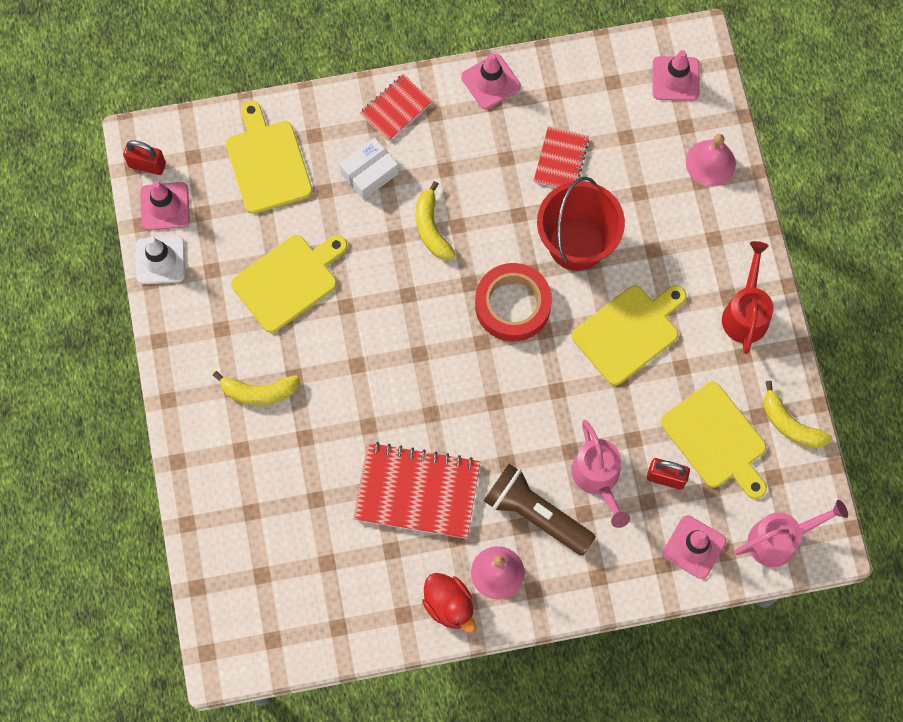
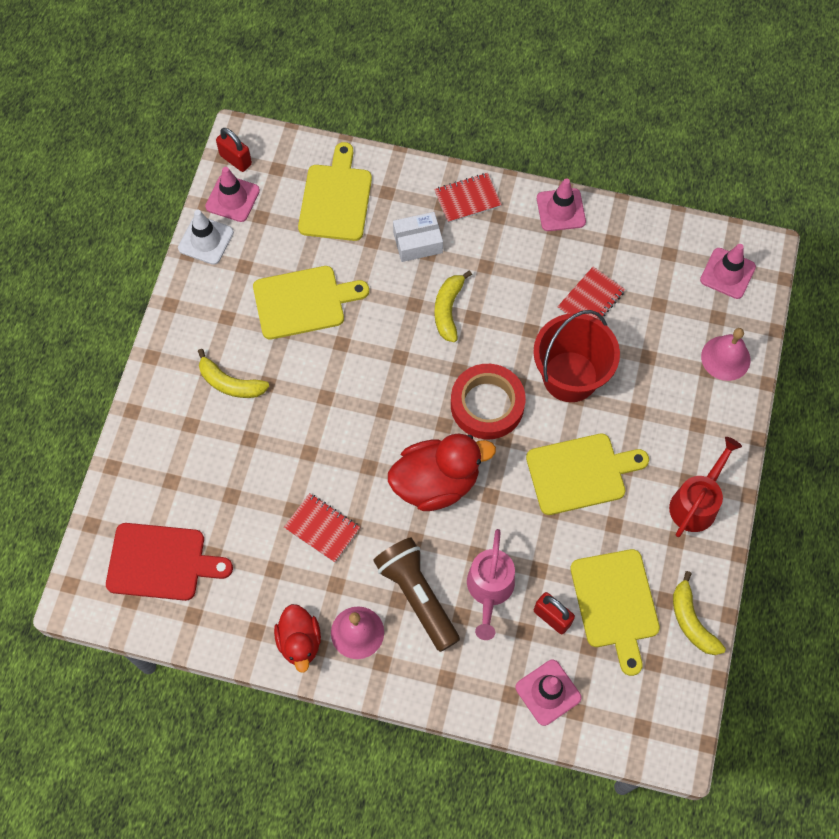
camera: 25 degrees right, 5 degrees down
red notebook [353,442,480,539] -> red notebook [284,493,361,562], size x0.56
pink watering can [735,500,848,567] -> none
none -> red cutting board [106,523,233,601]
none -> red duck [388,434,496,511]

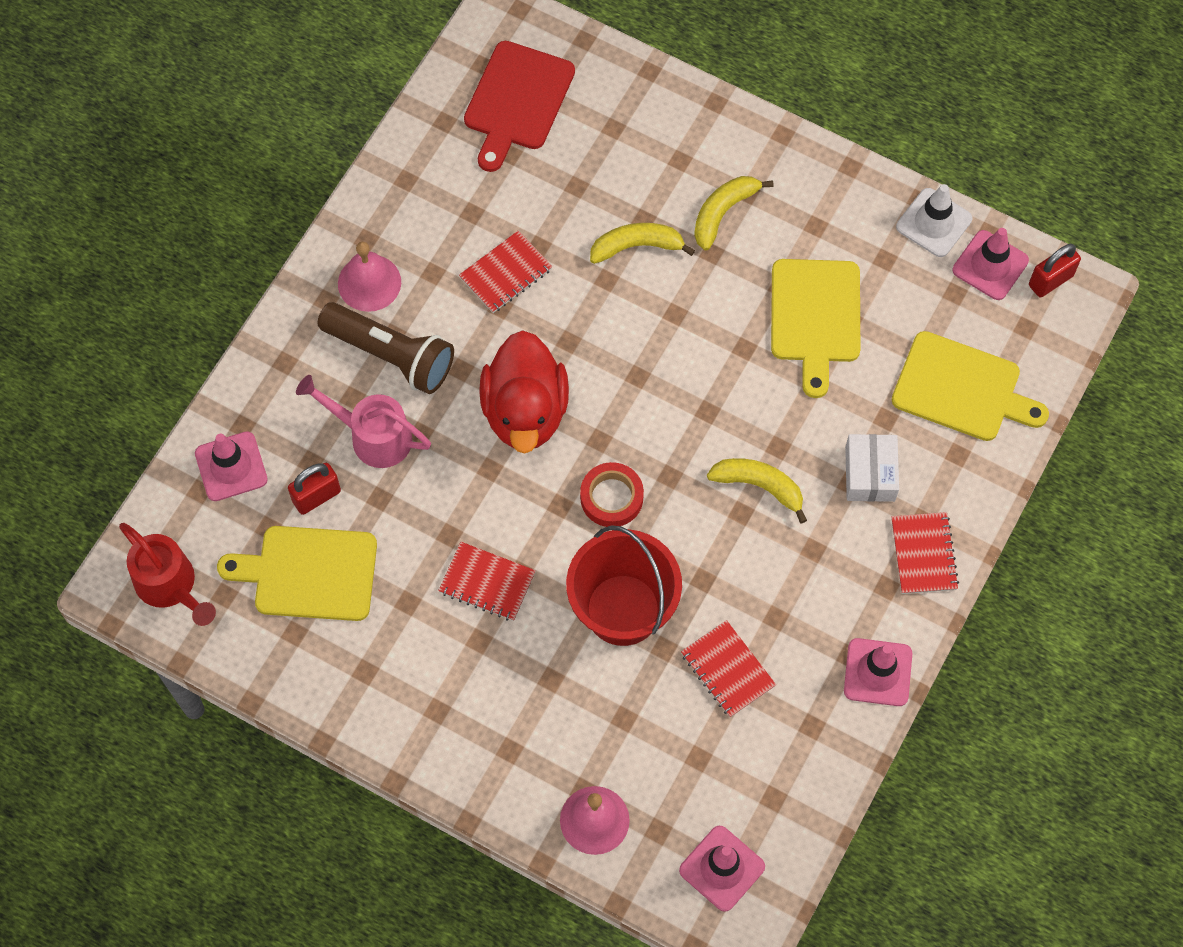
camera: 105 degrees right, 0 degrees up
red duck [274,604,321,673] -> none
brown flashlight [373,537,460,652] -> brown flashlight turned 45 degrees clockwise [318,302,454,394]
red tape [451,364,526,439] -> red tape [580,462,644,527], size x0.65
yellow cutting board [526,433,649,515] -> red notebook [438,542,536,621]
red watering can [669,437,742,537] -> red watering can moved to [119,523,216,626]
yellow banana [673,571,726,655] -> yellow banana moved to [590,223,695,264]

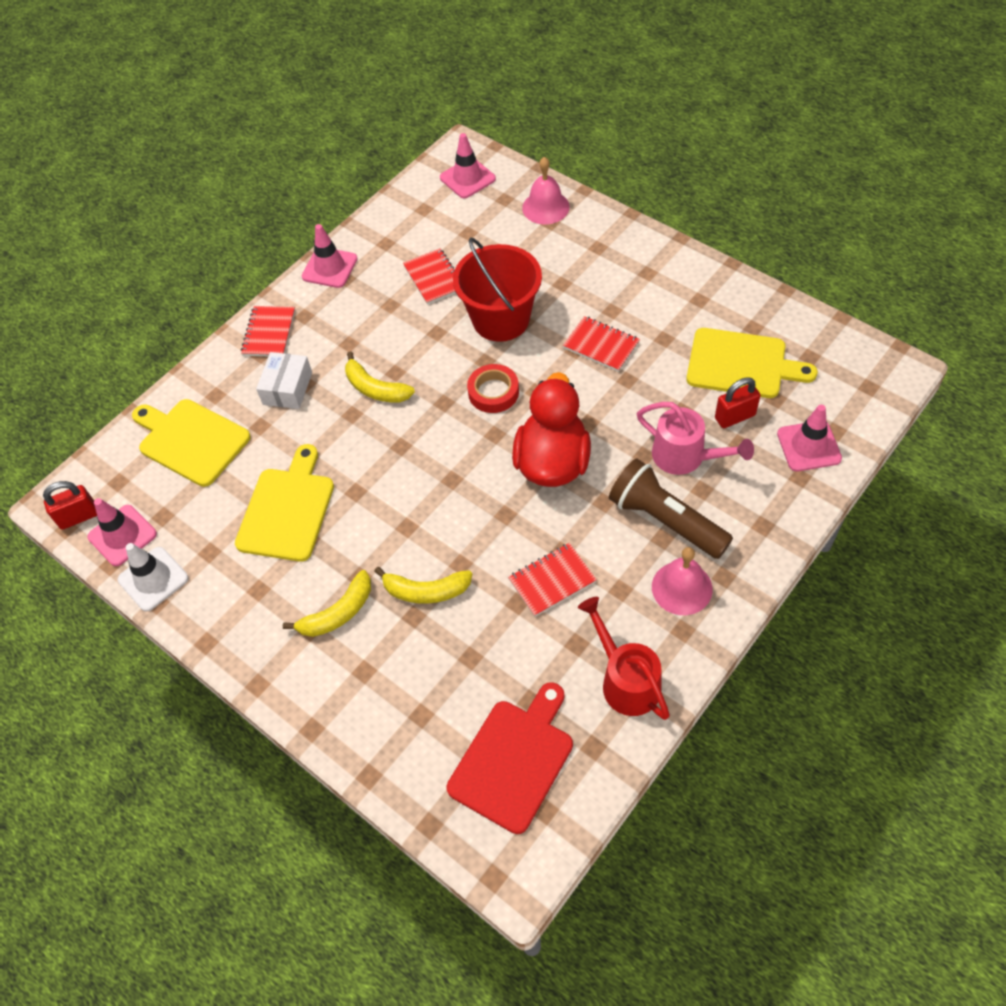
camera: 165 degrees left, 10 degrees down
red watering can [119,523,216,626] -> red watering can moved to [578,597,670,720]

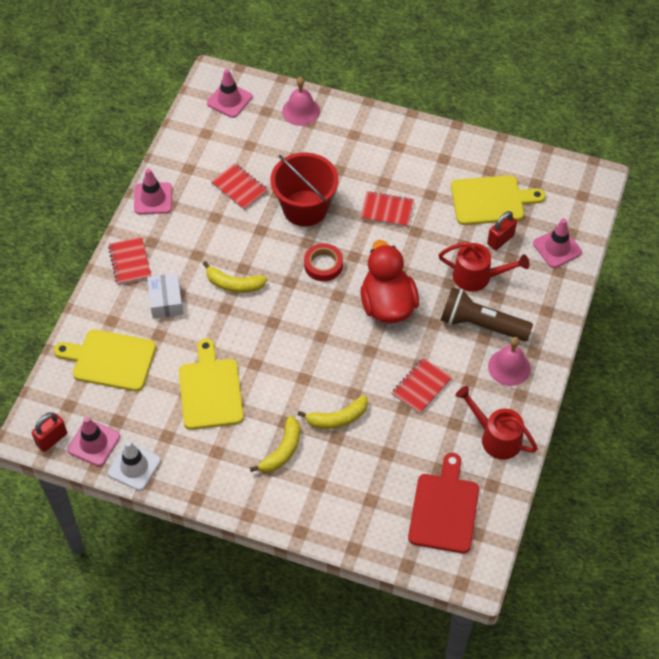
camera: 25 degrees left, 0 degrees up
pink watering can [637,402,754,475] -> red watering can [439,242,529,292]

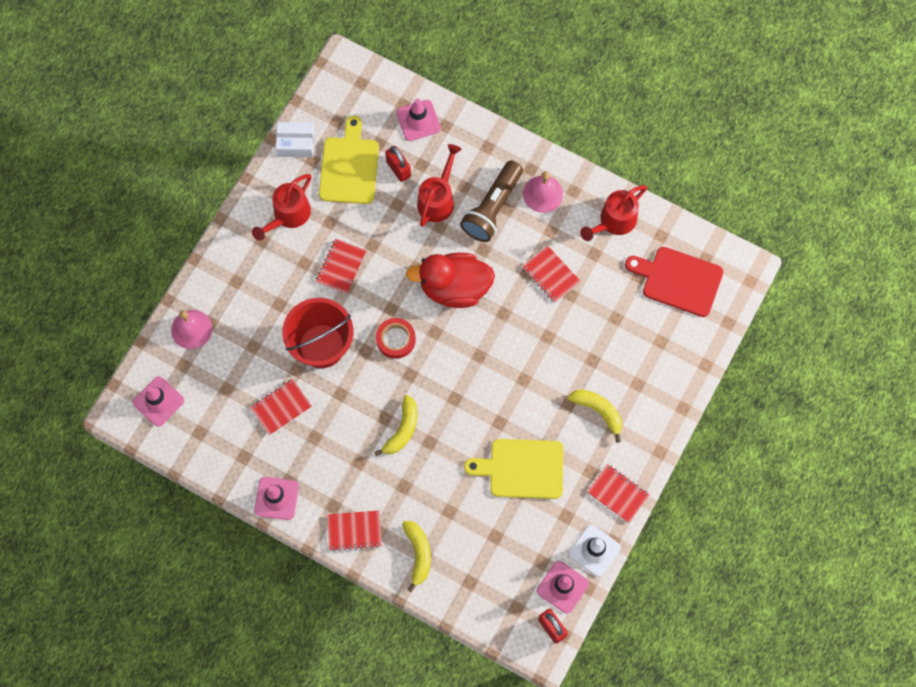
camera: 80 degrees left, 15 degrees up
yellow cutting board [54,330,156,391] -> none
white box [147,273,183,319] -> white box moved to [276,122,315,157]
yellow banana [298,395,368,429] -> yellow banana moved to [402,521,431,592]
none -> red watering can [252,174,312,241]
none -> red notebook [587,464,650,523]

